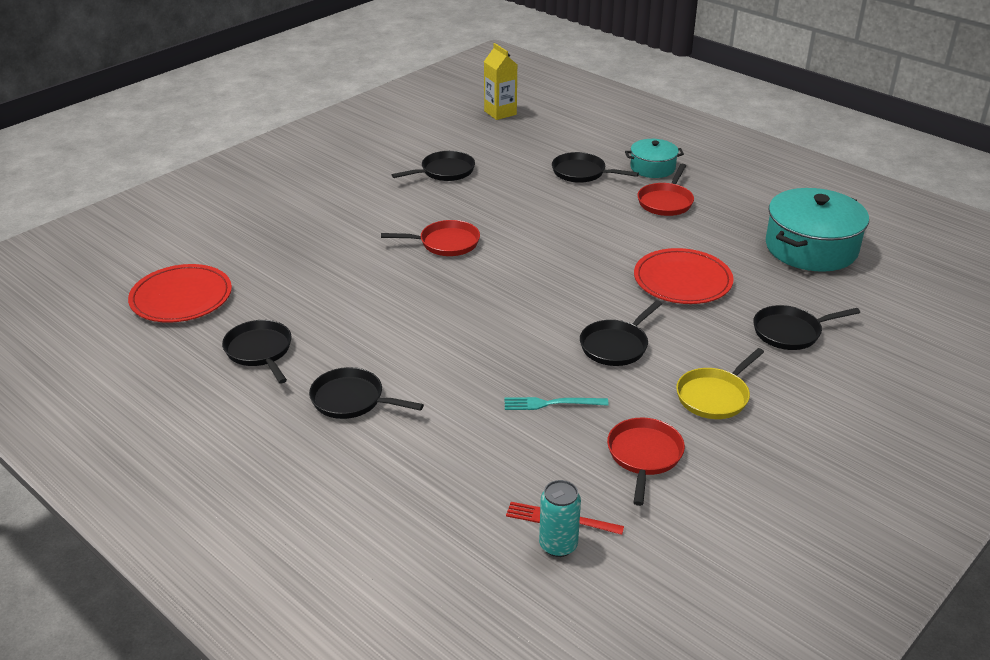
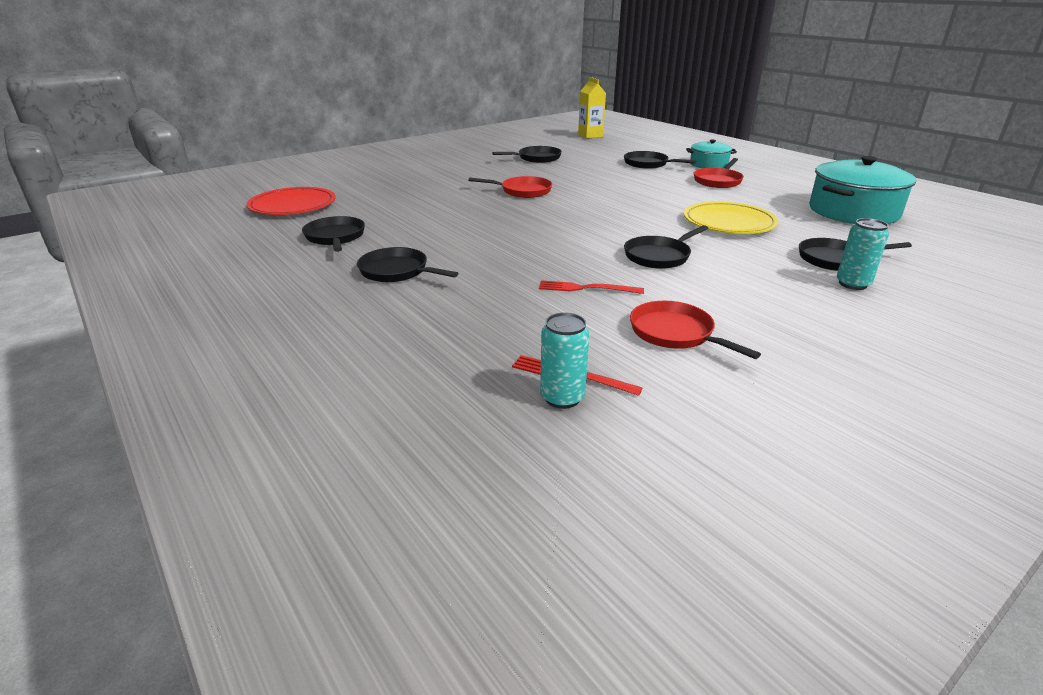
camera: 10 degrees right, 5 degrees down
turquoise fork [505,397,609,410] -> red fork [539,280,644,294]
red pan [607,417,685,506] -> red pan turned 60 degrees counterclockwise [630,301,761,359]
red plate [634,248,734,304] -> yellow plate [684,202,779,234]
yellow pan [676,348,764,419] -> none
none -> turquoise can [837,218,889,290]

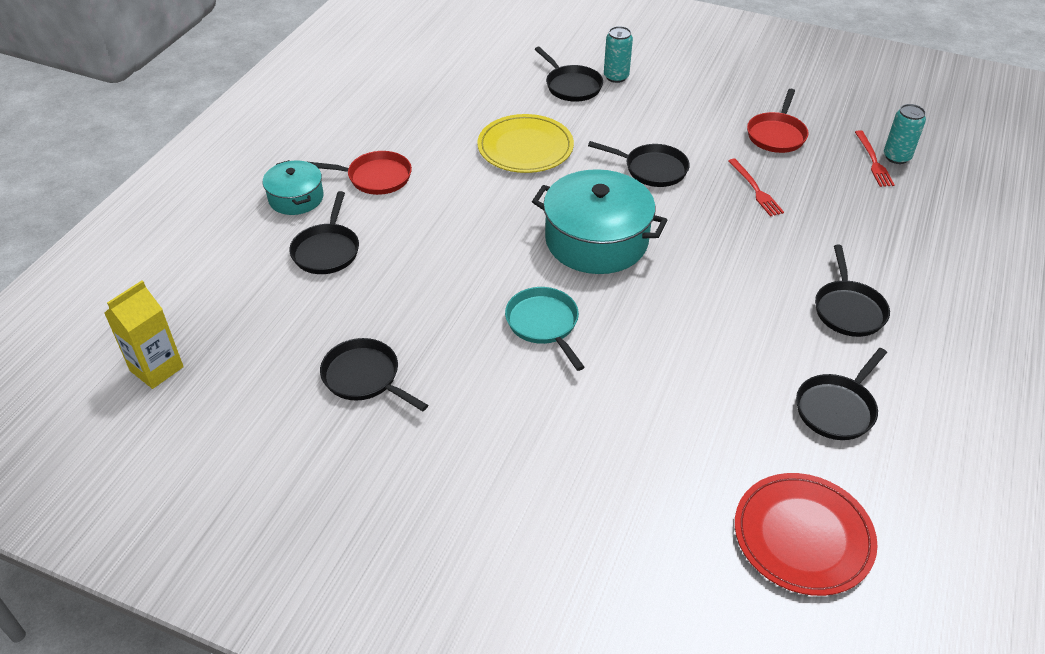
camera: 120 degrees left, 15 degrees up
red pan [469,176,552,198] -> turquoise pan [505,287,585,371]
turquoise pot [809,156,916,224] -> turquoise pot moved to [532,169,667,274]

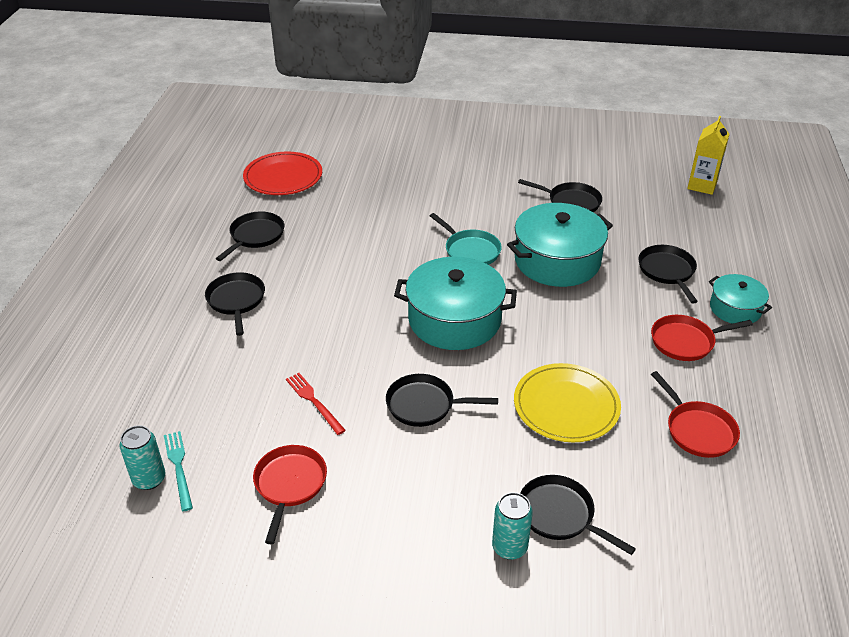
camera: 165 degrees right, 5 degrees down
red fork [855,130,895,187] -> turquoise fork [164,431,193,511]
none -> turquoise pot [507,203,613,287]
none -> red pan [651,371,740,458]

